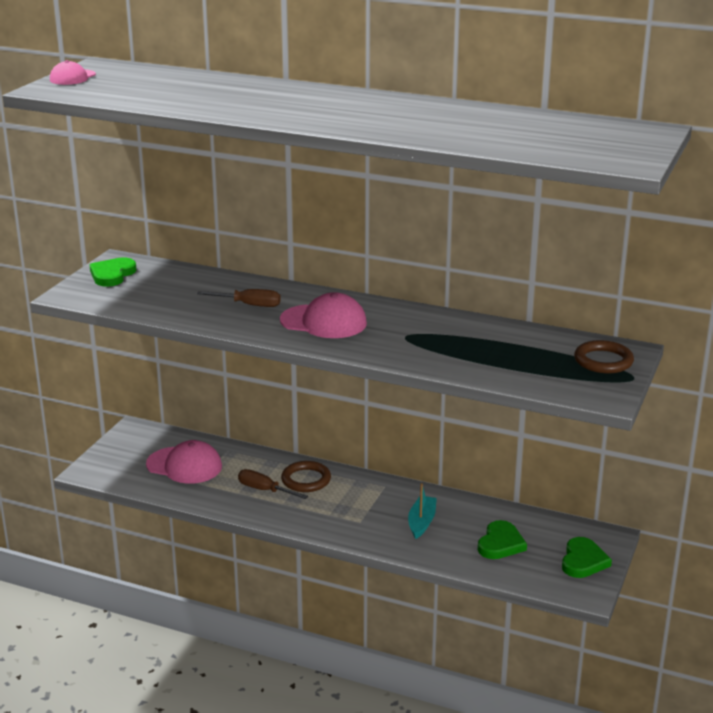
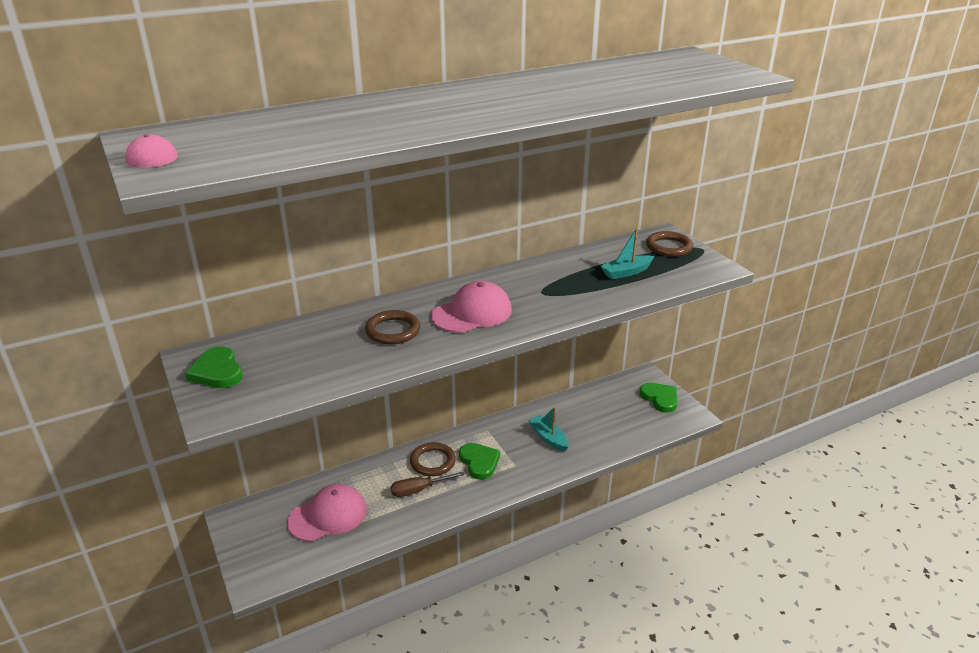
camera: 50 degrees left, 5 degrees up
brown screwdriver [197,289,281,307] -> brown ring [365,310,420,345]
green heart [478,520,527,559] -> green heart moved to [459,443,500,480]
none -> turquoise boat [600,228,654,279]

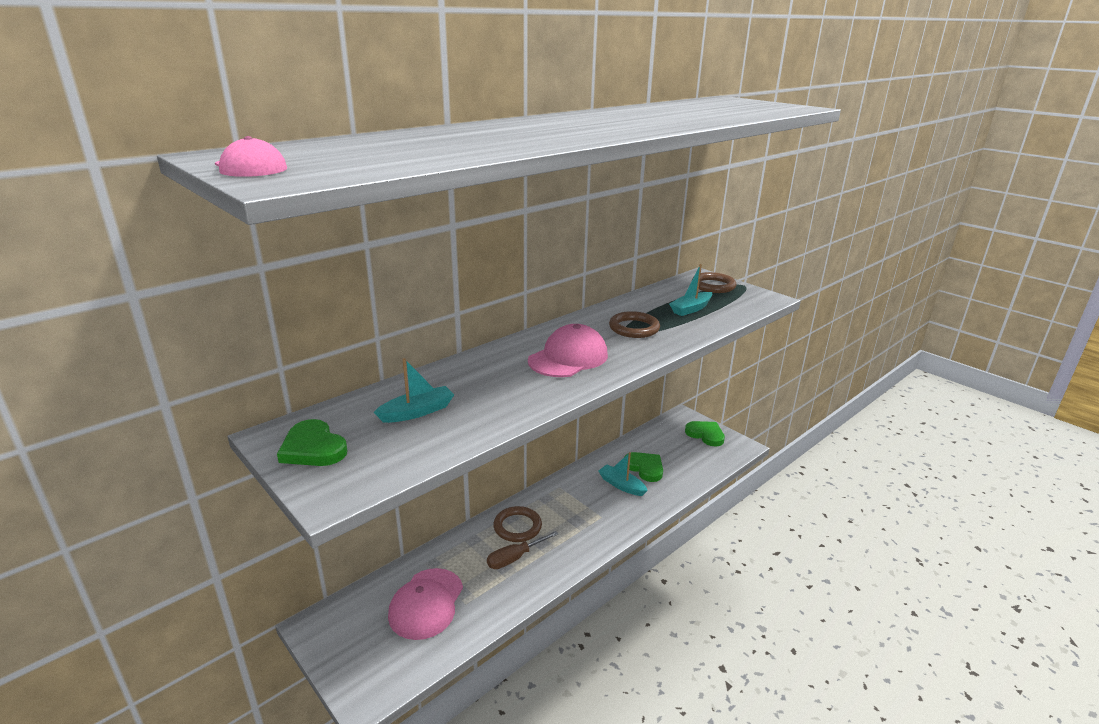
camera: 15 degrees left, 5 degrees down
pink cap [287,484,367,542] -> pink cap turned 150 degrees clockwise [388,568,463,640]
brown ring [365,310,420,345] -> brown ring moved to [609,311,660,338]
green heart [459,443,500,480] -> green heart moved to [625,452,663,482]
none -> turquoise boat [374,358,454,423]

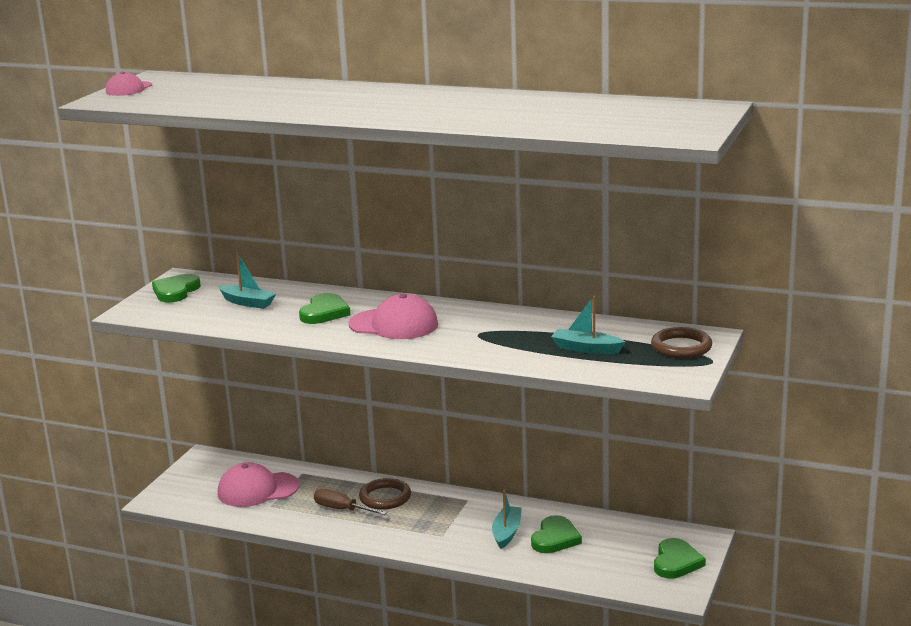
camera: 65 degrees right, 5 degrees down
brown ring [609,311,660,338] -> none
none -> green heart [299,293,350,324]

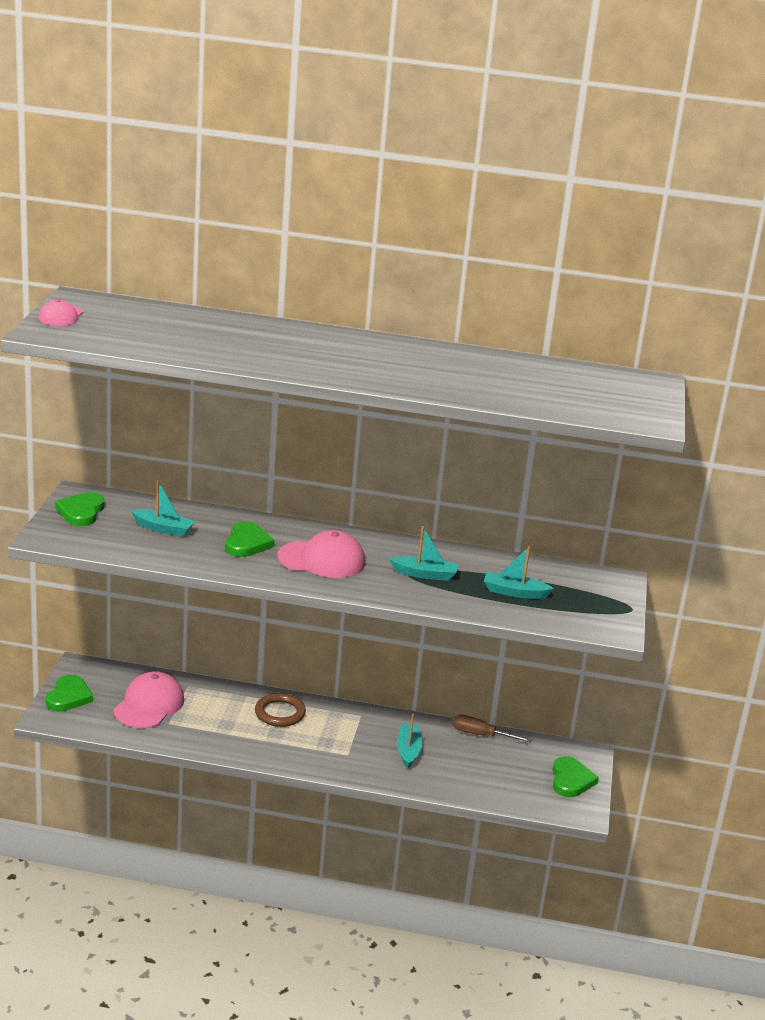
camera: 15 degrees left, 5 degrees up
pink cap [217,462,299,507] -> pink cap turned 135 degrees clockwise [114,671,184,728]
brown screwdriver [314,489,387,515] -> brown screwdriver moved to [452,715,532,742]
green heart [531,515,582,553] -> green heart moved to [46,675,93,712]
brown ring [651,327,712,358] -> none
none -> turquoise boat [389,526,458,581]

